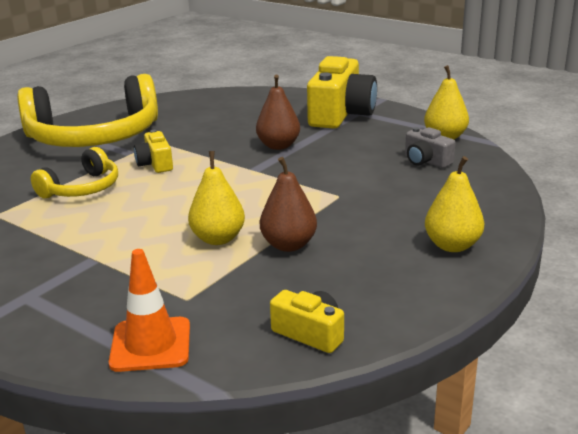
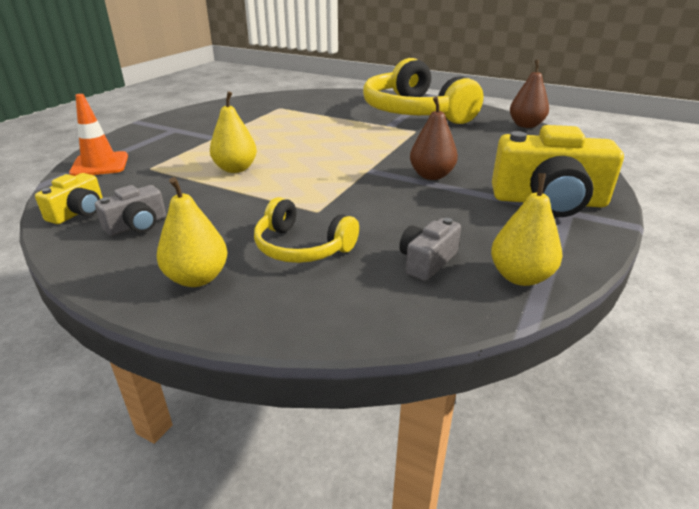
camera: 80 degrees right, 5 degrees up
yellow headphones [31,147,118,199] -> yellow headphones moved to [254,197,359,263]
yellow camera [134,130,173,173] -> none
brown pear [260,157,317,252] -> brown pear moved to [510,60,549,128]
none -> grey camera [95,185,166,236]

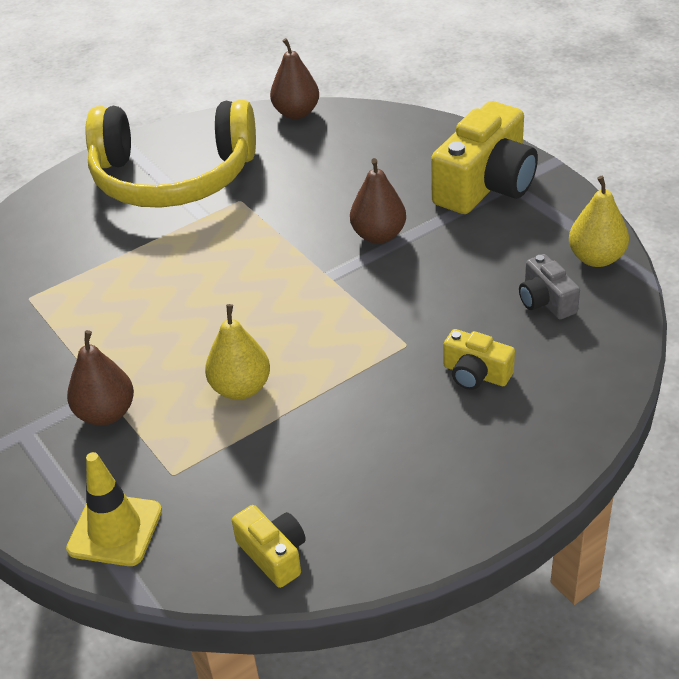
camera: 60 degrees left, 10 degrees up
orange traffic cone [69,94,128,176] -> yellow traffic cone [66,452,162,566]
grey camera [95,185,166,236] -> none
yellow pear [157,177,227,287] -> none
yellow headphones [254,197,359,263] -> yellow camera [443,329,515,390]
none -> brown pear [67,330,134,426]

